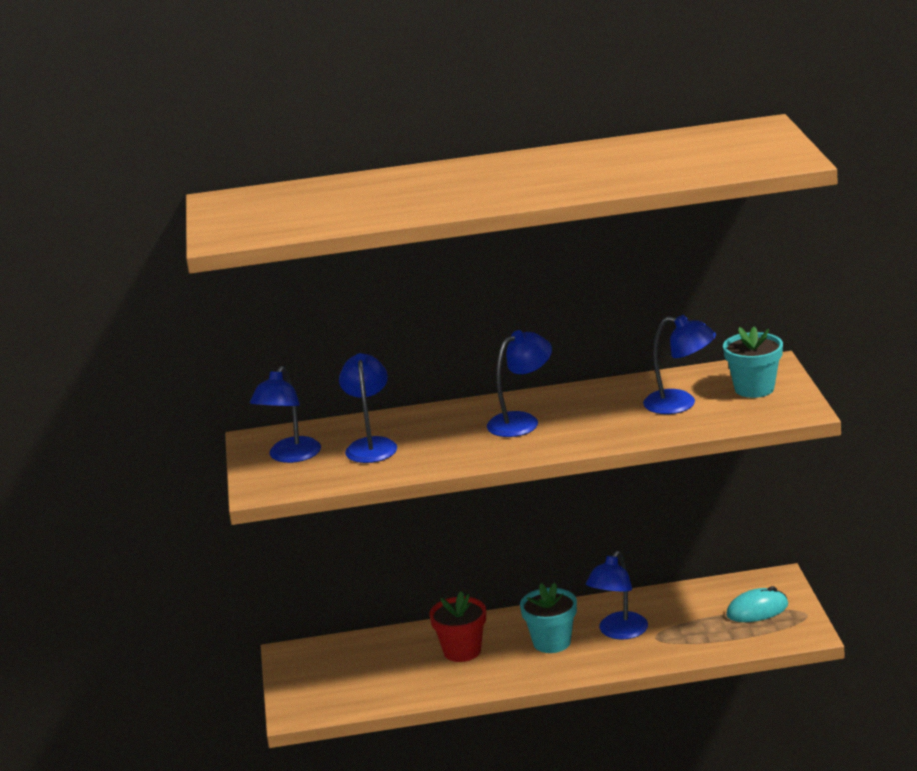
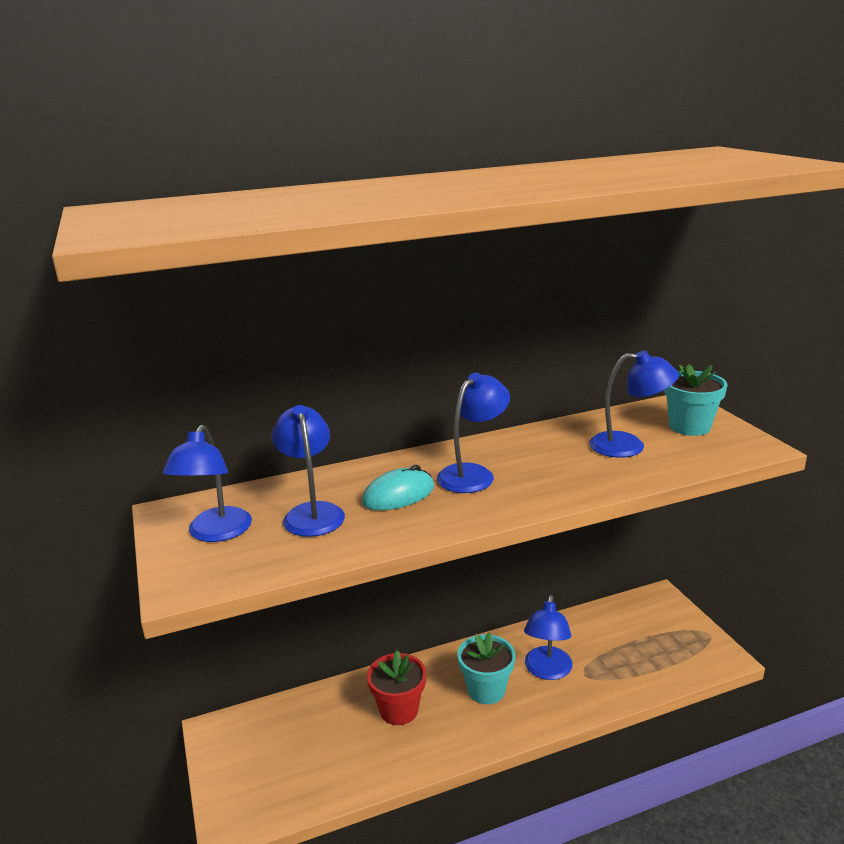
camera: 15 degrees left, 0 degrees up
turquoise mouse [726,586,788,622] -> turquoise mouse moved to [362,465,434,510]

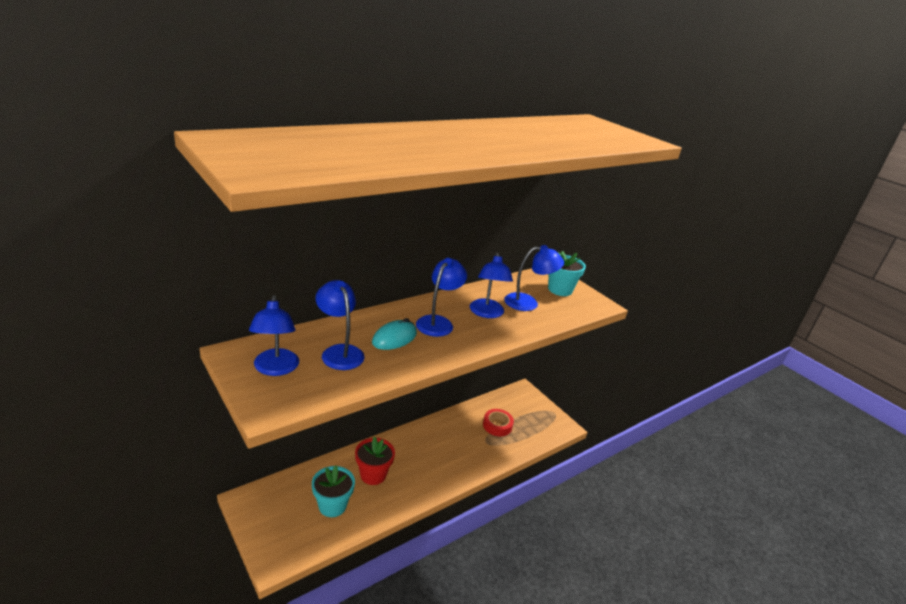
camera: 20 degrees left, 5 degrees up
turquoise flower pot [458,632,516,704] -> turquoise flower pot moved to [312,466,355,517]
blue lamp [524,595,572,680] -> blue lamp moved to [470,252,513,318]
none -> red tape [483,409,514,436]

